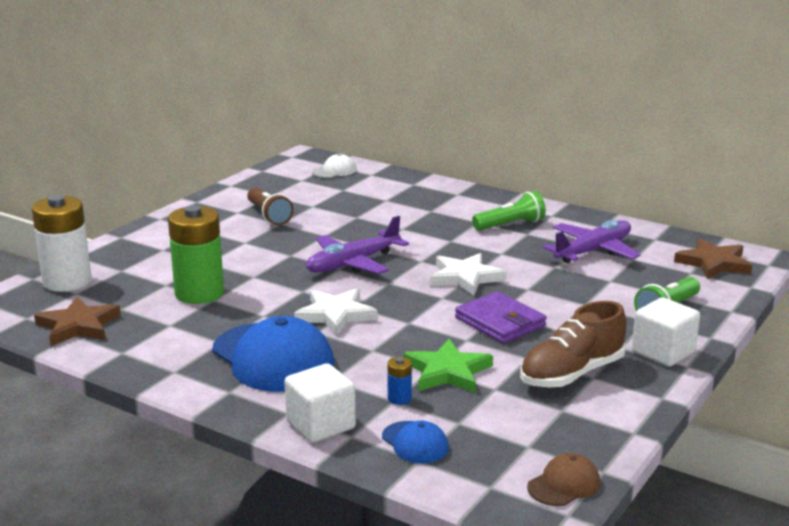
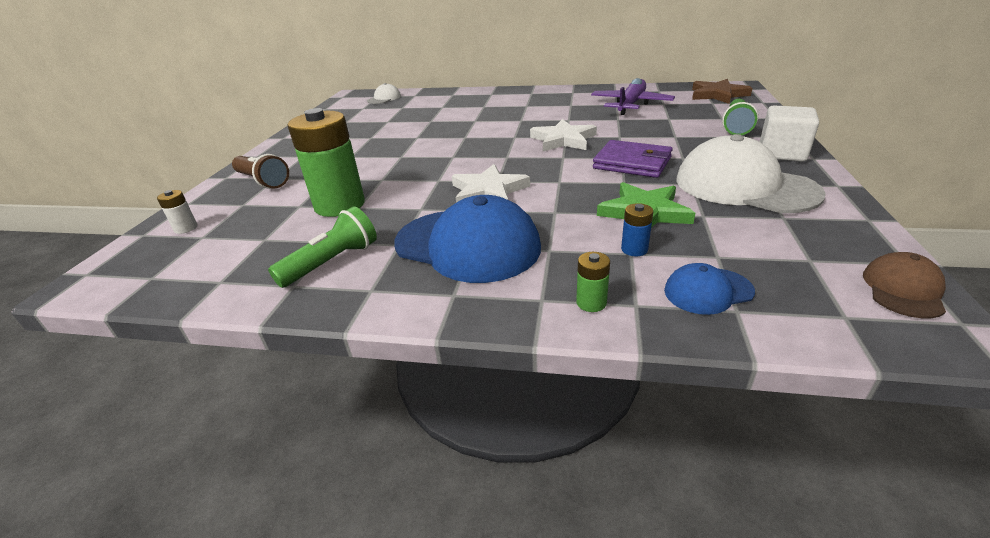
camera: 20 degrees left, 10 degrees up
white battery [32,195,92,292] -> white battery [157,190,197,234], size x0.41
brown star [34,297,121,346] -> none
brown flashlight [247,187,294,225] -> brown flashlight moved to [232,154,289,189]
white cube [285,363,356,443] -> green battery [576,252,610,312]
purple plane [306,216,409,274] -> none
blue cap [382,421,449,463] -> blue cap turned 135 degrees clockwise [664,263,755,315]
green flashlight [472,191,546,231] -> green flashlight moved to [268,206,377,288]
brown shoe [520,301,627,388] -> white cap [677,134,826,213]

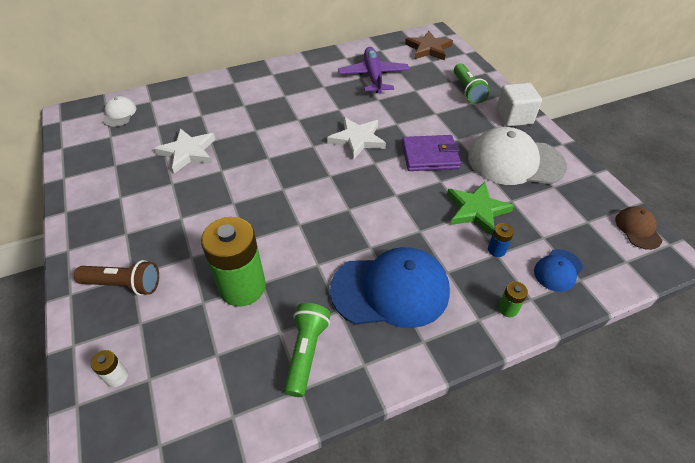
camera: 35 degrees left, 15 degrees up
white star [452,164,530,203] -> white star moved to [154,128,215,173]

